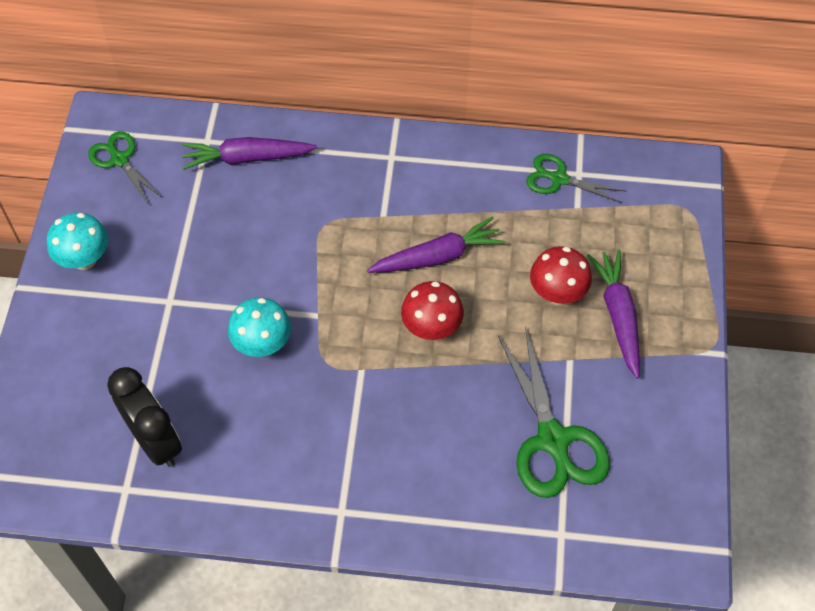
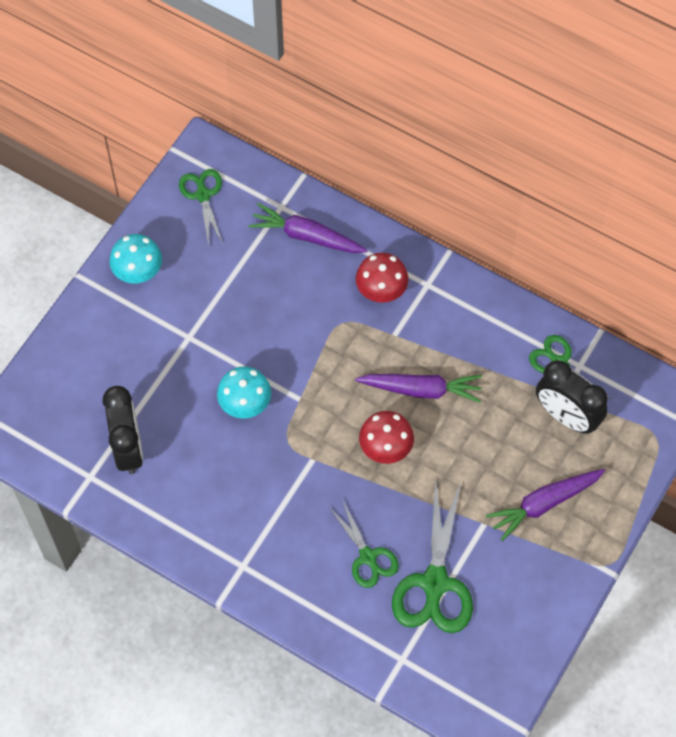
camera: 25 degrees right, 5 degrees up
red mushroom [530,246,592,304] -> red mushroom moved to [356,253,409,303]
purple carrot [587,250,640,378] -> purple carrot turned 135 degrees counterclockwise [486,469,605,541]
none -> green scissors [329,499,399,588]
none -> black clock [536,360,608,434]

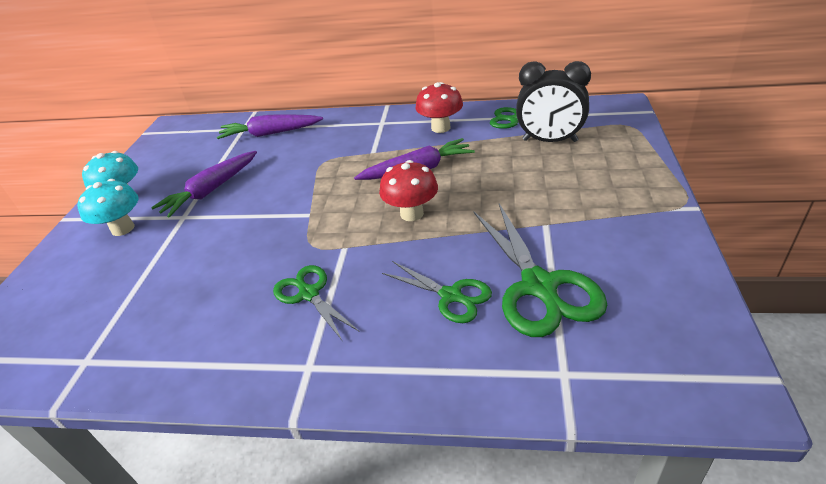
camera: 20 degrees left, 25 degrees down
black clock [103,386,143,474] -> none
green scissors [179,169,223,246] -> green scissors moved to [273,265,360,340]
turquoise mushroom [217,366,271,419] -> turquoise mushroom moved to [77,179,139,236]
red mushroom [356,253,409,303] -> red mushroom moved to [415,82,463,133]
purple carrot [486,469,605,541] -> purple carrot moved to [151,151,257,218]

